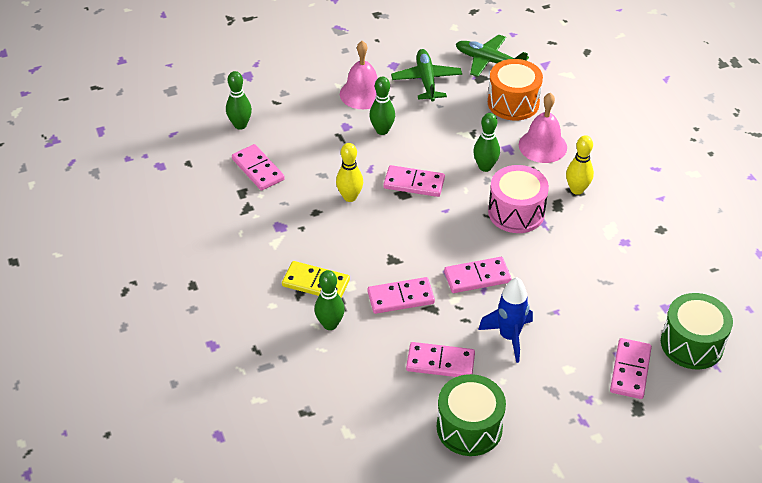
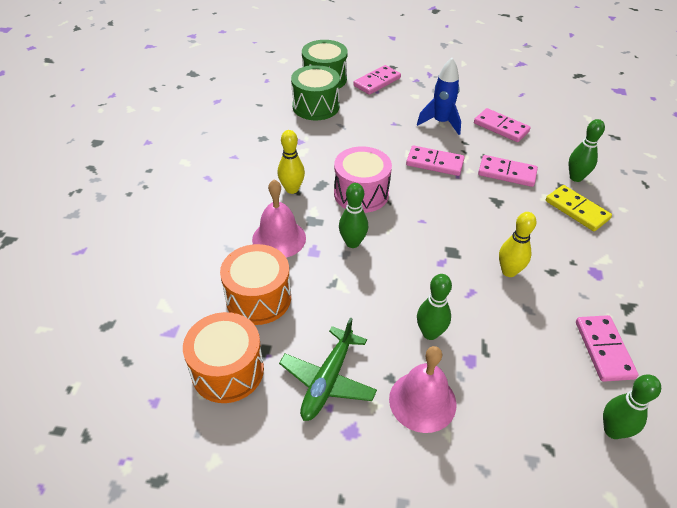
camera: 150 degrees left, 0 degrees up
pink domino [383,165,445,197] -> none
green drum [437,374,506,456] -> green drum moved to [291,65,340,120]
green plane [456,35,529,77] -> orange drum [183,312,264,403]

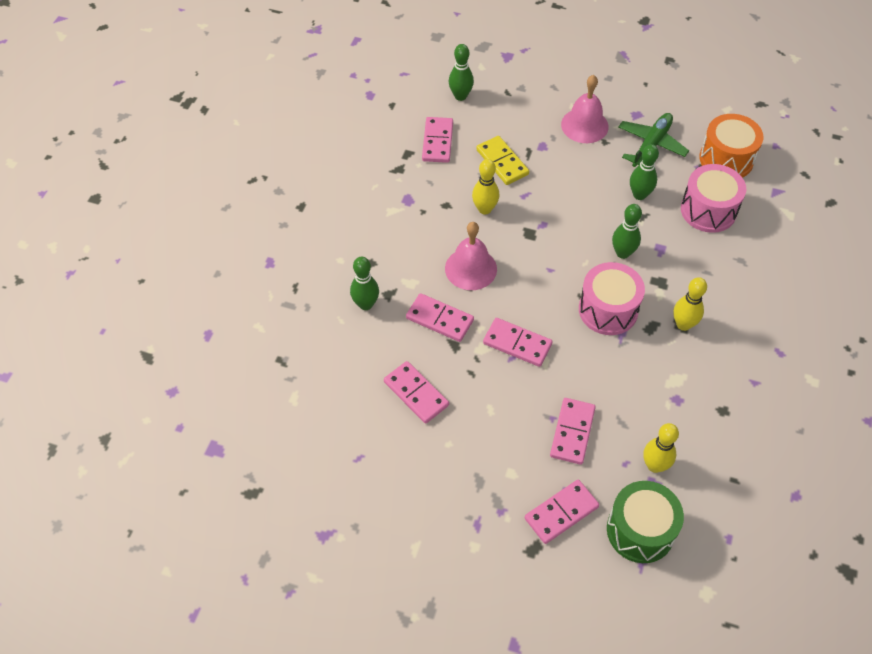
camera: 170 degrees left, 10 degrees up
orange drum [220,244,291,325] -> pink drum [681,164,746,233]
pink bell [252,180,306,258] -> pink bell moved to [445,222,497,290]
green drum [291,65,340,120] -> yellow bowling pin [643,423,679,473]
blue rocket [417,58,461,135] -> none
green bowling pin [417,274,452,340] -> green bowling pin moved to [630,144,659,200]
yellow domino [546,185,612,231] -> yellow domino moved to [476,136,529,185]
none -> pink domino [550,398,596,465]

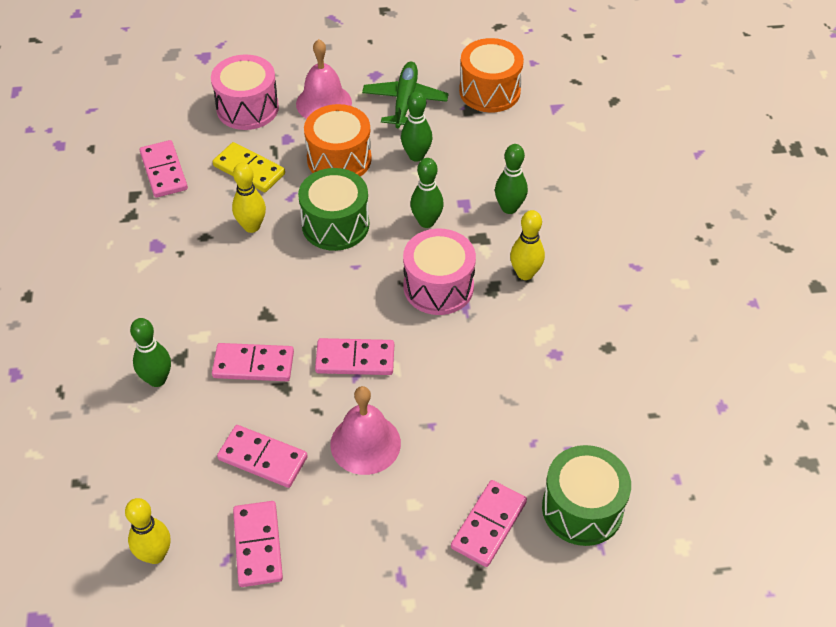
camera: 25 degrees left, 5 degrees down
pink bell [445,222,497,290] -> pink bell moved to [330,386,401,475]
green bowling pin [449,44,474,101] -> green bowling pin moved to [495,144,528,214]
pink domino [550,398,596,465] -> pink domino moved to [233,501,283,587]
yellow bowling pin [643,423,679,473] -> yellow bowling pin moved to [125,498,170,564]
pink drum [681,164,746,233] -> pink drum moved to [211,55,279,130]
none -> green drum [298,168,369,251]
none -> orange drum [304,104,372,177]

